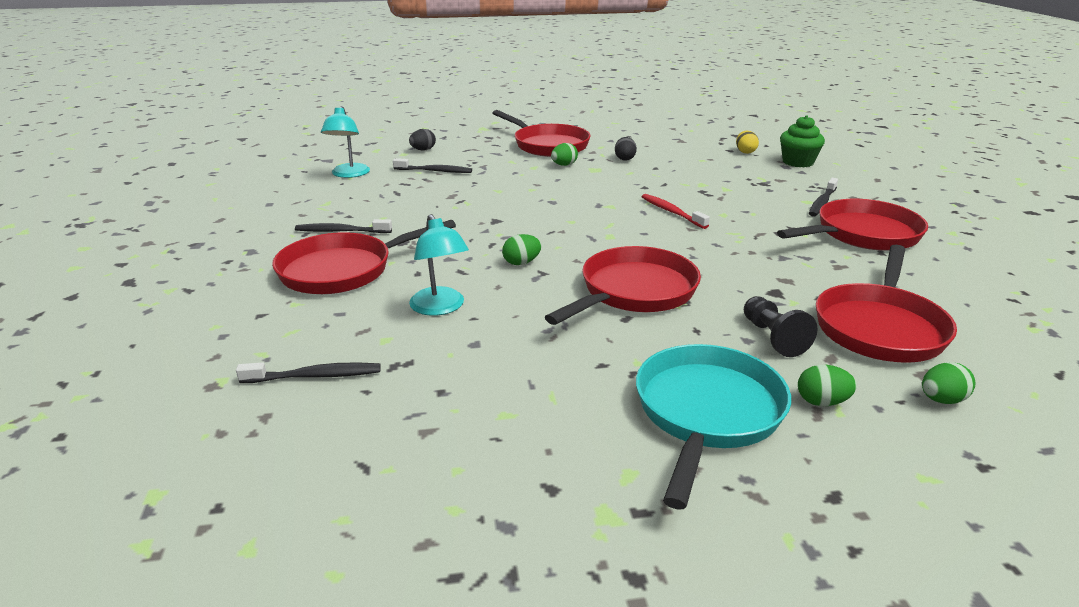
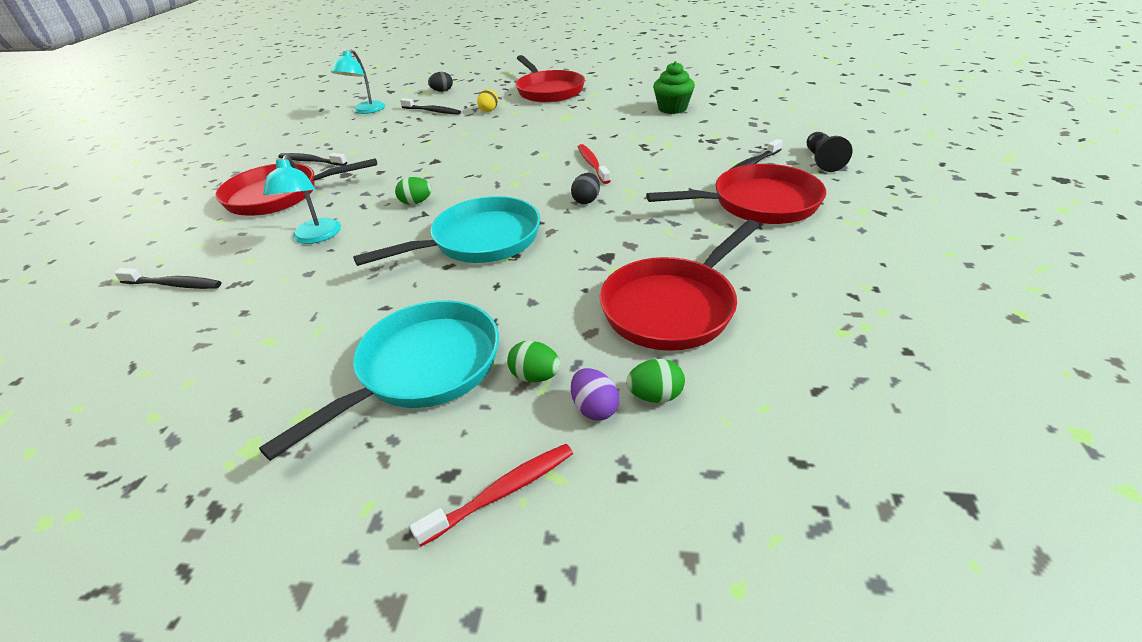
camera: 20 degrees right, 10 degrees up
red pan [545,246,701,325] -> turquoise pan [353,196,540,266]
green egg [551,143,578,166] -> none
black egg [615,137,637,161] -> black egg moved to [571,173,600,204]
yellow egg [736,131,759,154] -> yellow egg moved to [477,89,498,112]
black pawn [744,296,818,357] -> black pawn moved to [807,132,852,172]
green cupcake [780,115,825,167] -> green cupcake moved to [653,61,695,114]
none -> red toothbrush [410,444,573,547]
none -> purple egg [571,368,619,420]

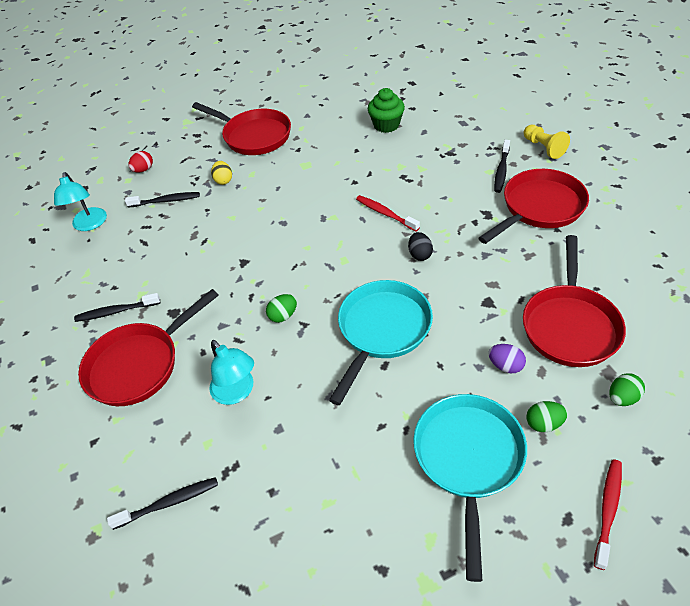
camera: 30 degrees left, 10 degrees up
black egg [428,72,453,92] -> red egg [128,151,153,173]
purple egg [571,368,619,420] -> purple egg moved to [488,344,526,373]
black pawn [807,132,852,172] -> yellow pawn [524,125,570,159]

